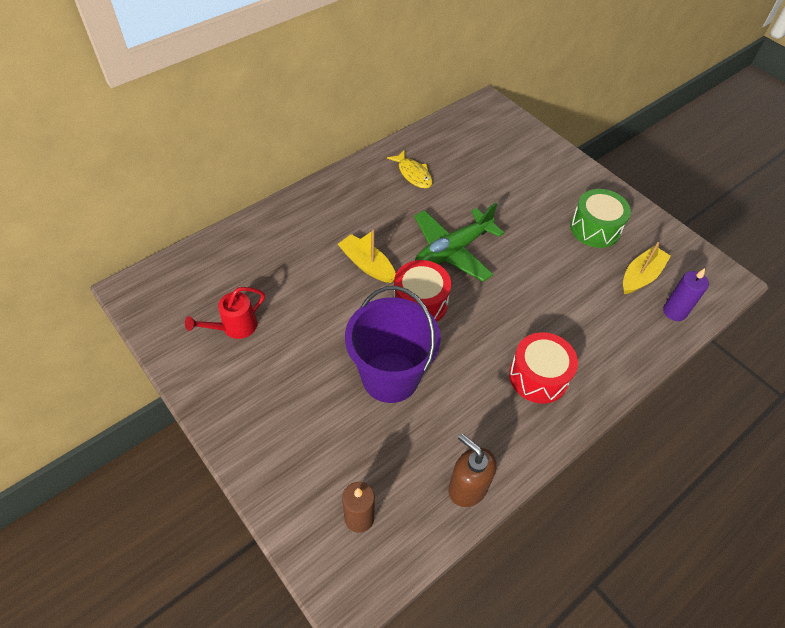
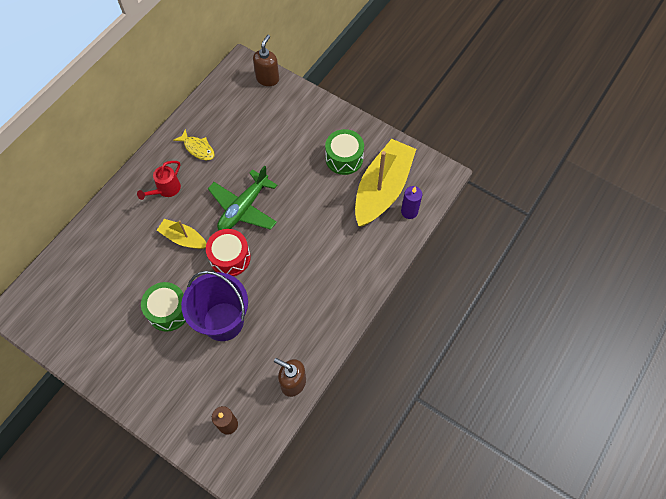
camera: 15 degrees left, 10 degrees up
red watering can [185,287,265,339] -> red watering can moved to [137,161,181,200]
red drum [509,332,578,403] -> none
yellow boat [623,242,671,294] -> yellow boat [355,139,416,227], size x1.97
none -> green drum [141,282,186,331]
none -> brown soap dispenser [253,35,279,86]

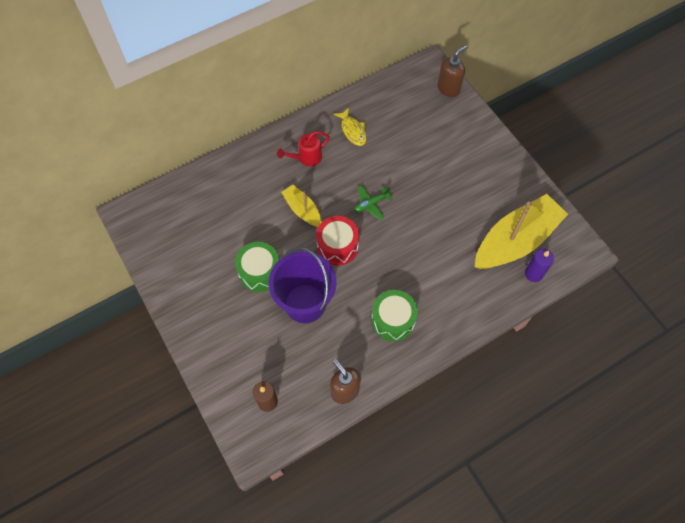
camera: 25 degrees right, 0 degrees up
green plane [208,165,277,230] -> green plane [354,185,393,220], size x0.52
green drum [325,129,364,175] -> green drum moved to [371,290,418,341]

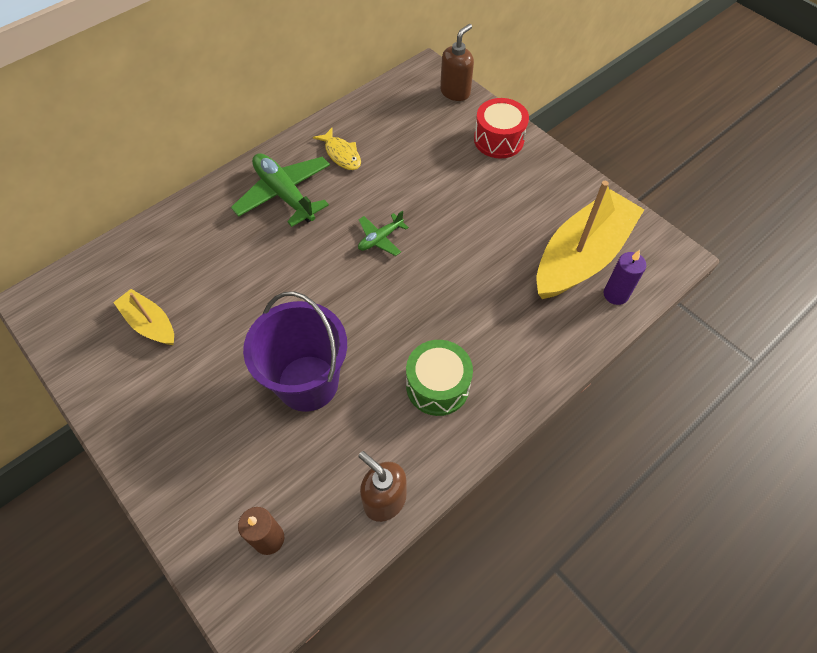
camera: 10 degrees left, 5 degrees down
green drum [235,242,279,292] -> none
red watering can [277,131,330,166] -> green plane [231,153,330,227]
yellow boat [281,184,321,227] -> yellow boat moved to [113,289,174,345]
red drum [316,216,359,266] -> red drum moved to [474,98,529,158]

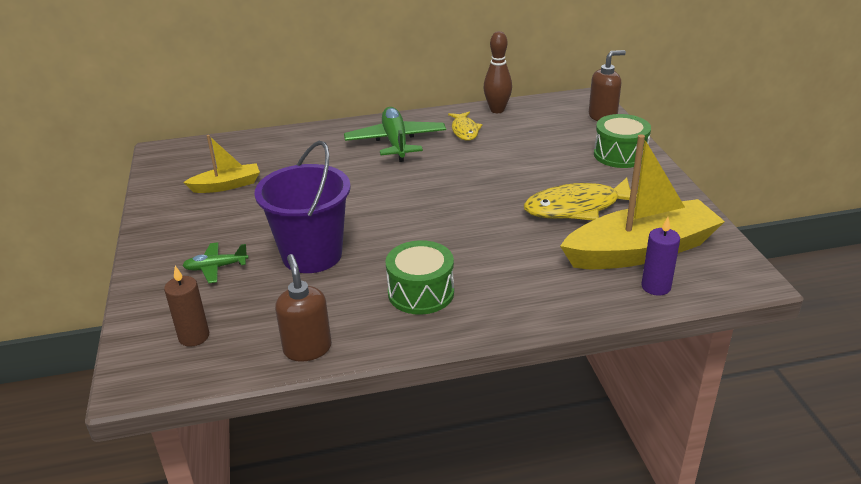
camera: 30 degrees right, 25 degrees down
yellow boat [113,289,174,345] -> yellow boat turned 90 degrees clockwise [183,135,260,193]
green plane [358,211,409,256] -> green plane moved to [182,242,249,283]
red drum [474,98,529,158] -> green drum [594,114,651,168]
none -> brown bowling pin [483,31,512,113]
none -> yellow fish [524,178,637,220]

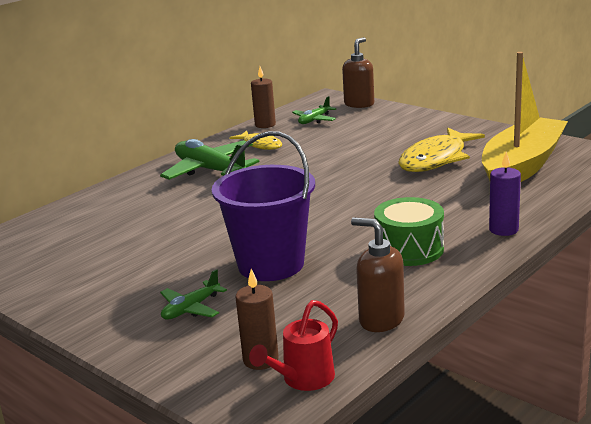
camera: 35 degrees left, 10 degrees down
yellow boat [183,135,260,193] -> none
brown bowling pin [483,31,512,113] -> brown candle [251,67,276,128]
green drum [594,114,651,168] -> none
purple candle [641,217,680,296] -> purple candle moved to [489,152,521,236]
none -> red watering can [249,300,338,391]
none -> green plane [292,96,336,124]

